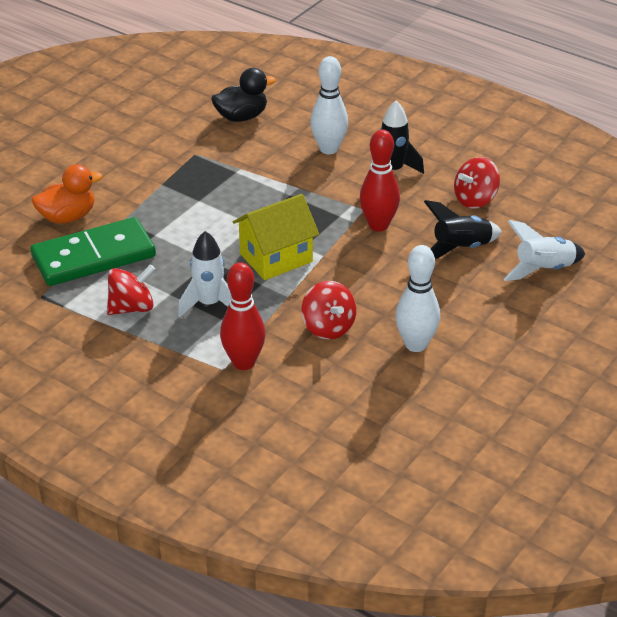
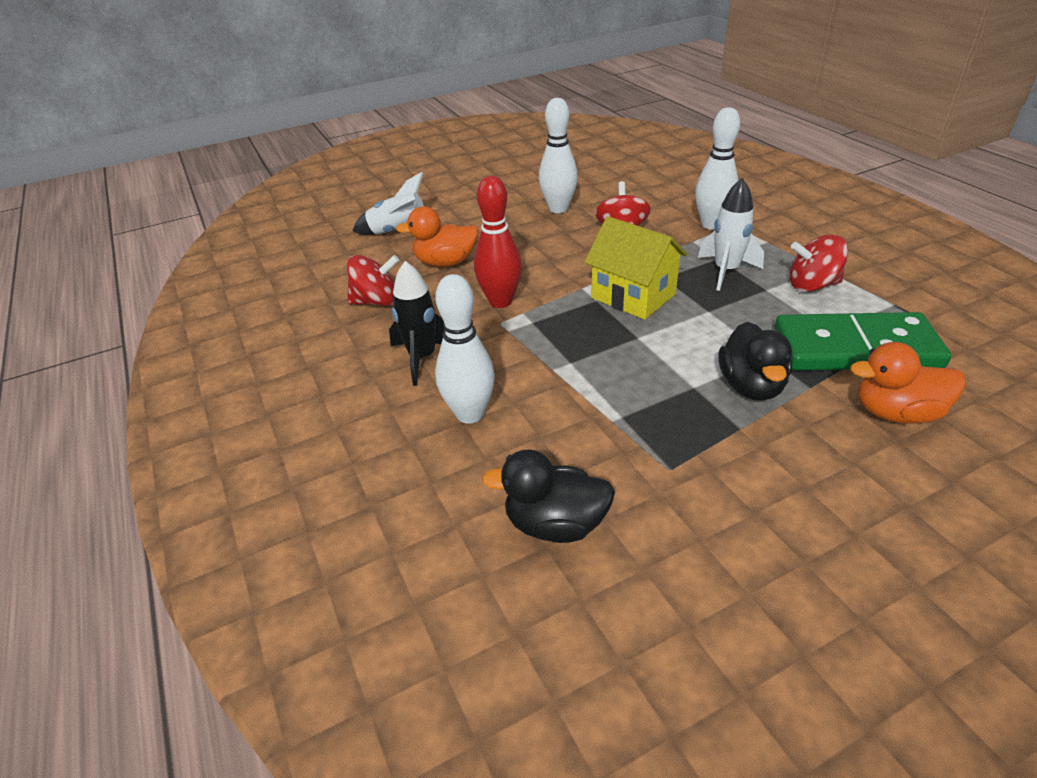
camera: 150 degrees left, 0 degrees up
red bowling pin [220,262,266,370] -> white bowling pin [695,107,740,230]
yellow house [233,194,319,280] -> yellow house turned 45 degrees clockwise [584,216,688,320]
black rocket [424,200,502,259] -> orange duck [396,206,479,267]
none -> black duck [718,322,792,401]

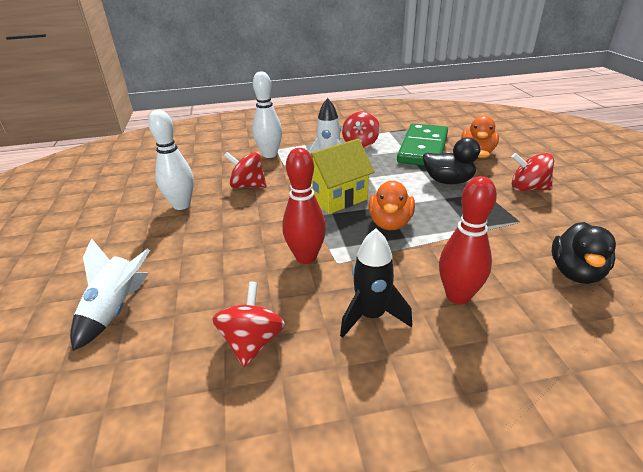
camera: 75 degrees left, 5 degrees down
orange duck [396,206,479,267] -> orange duck moved to [368,181,415,230]
white bowling pin [435,274,495,424] -> red bowling pin [439,176,497,304]
none -> red spinning top [512,153,554,191]

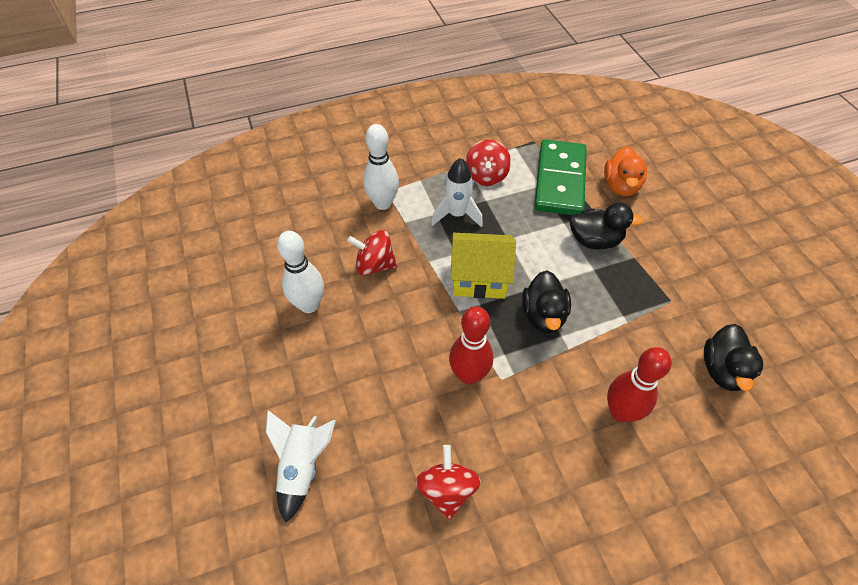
camera: 10 degrees left, 20 degrees up
yellow house [310,139,375,214] -> yellow house turned 45 degrees clockwise [450,233,516,299]
black rocket [340,228,412,338] -> none
orange duck [368,181,415,230] -> black duck [522,270,571,333]
red spinning top [512,153,554,191] -> none

